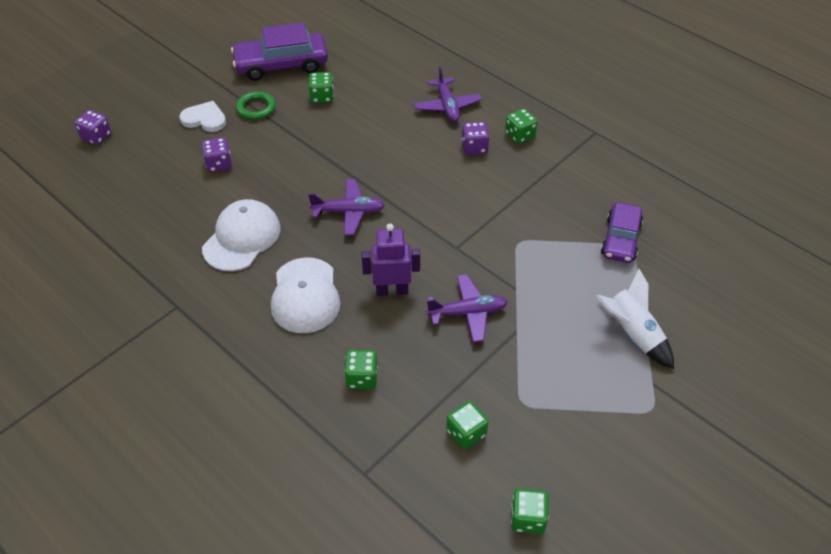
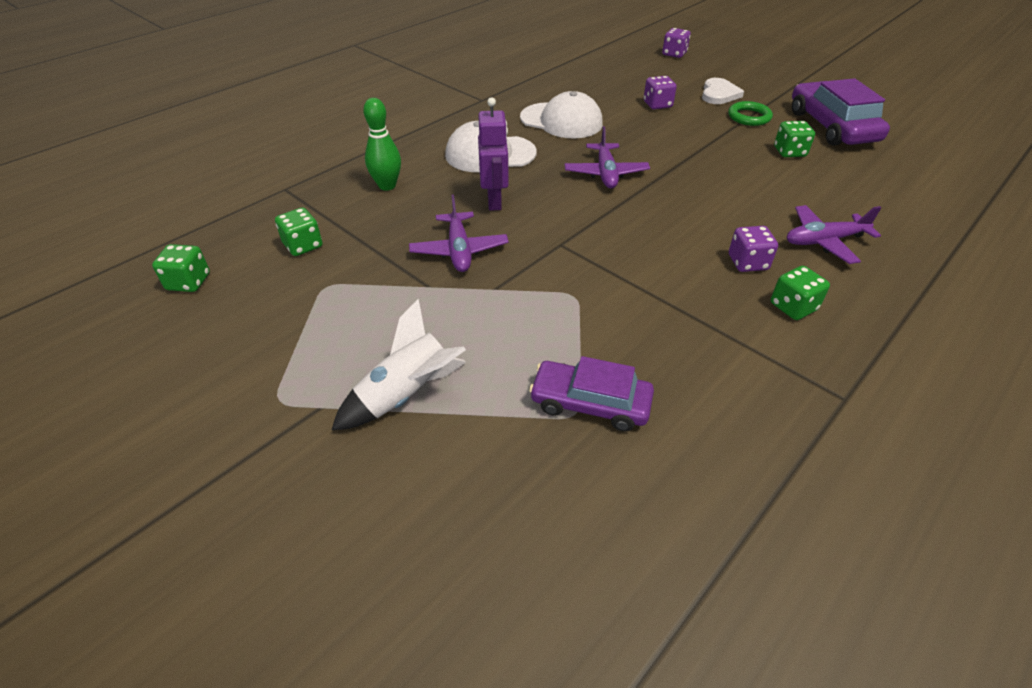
camera: 90 degrees right, 5 degrees down
green dice [344,350,378,389] -> green bowling pin [363,98,401,191]

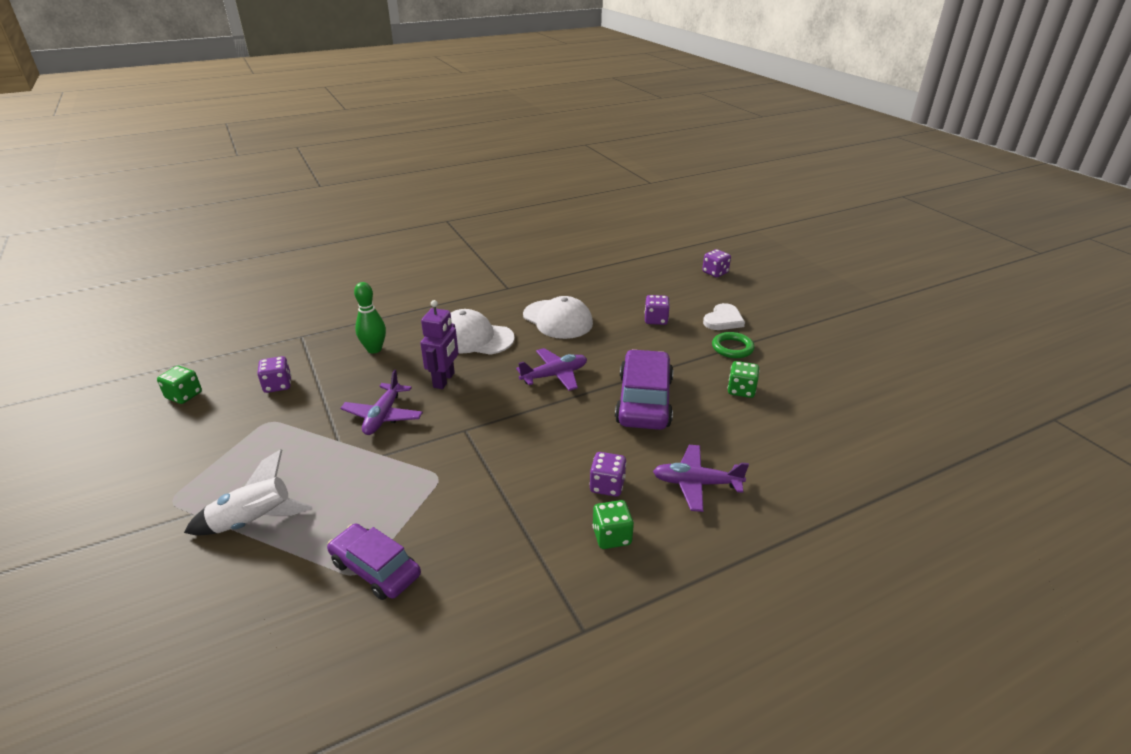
camera: 20 degrees right, 10 degrees down
green dice [275,208,322,256] -> purple dice [257,356,291,393]
purple plane [564,126,650,188] -> purple plane turned 135 degrees counterclockwise [516,348,587,391]
purple car [792,78,890,146] -> purple car moved to [615,349,673,430]

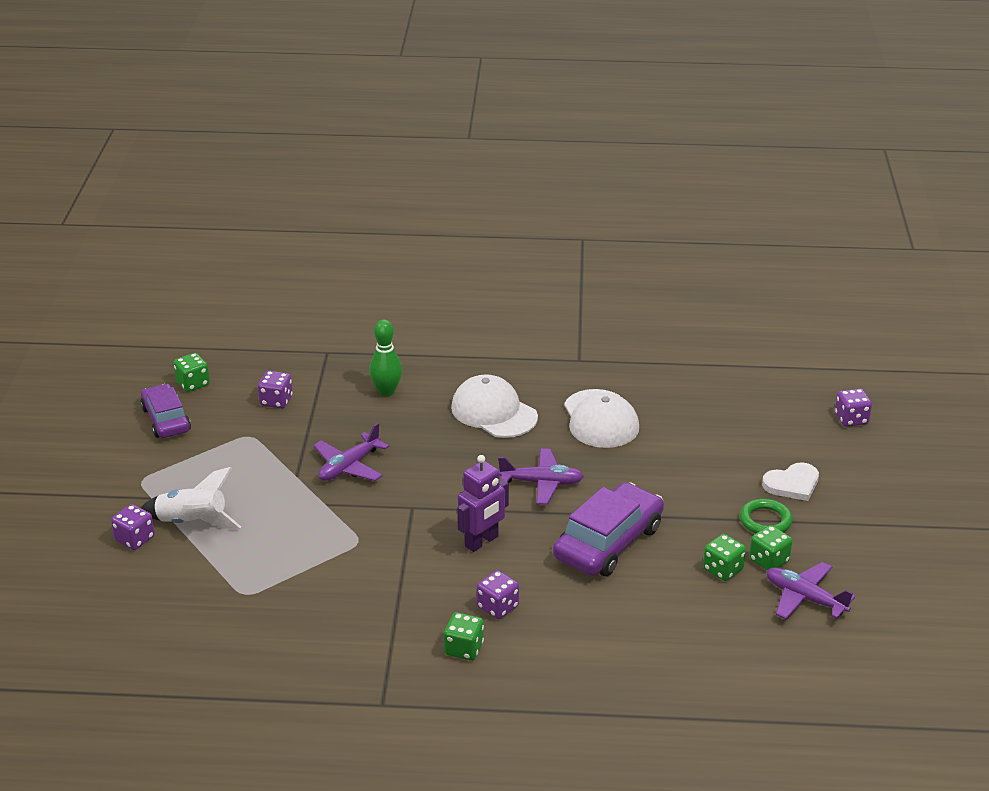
camera: 30 degrees right, 0 degrees up
purple car [327,523,421,600] -> purple car moved to [140,384,191,438]
purple robot [420,300,458,389] -> purple robot moved to [457,455,509,552]
purple dice [645,295,670,325] -> purple dice moved to [111,504,155,550]
purple plane [653,445,749,512] -> purple plane moved to [766,562,855,619]
none -> green dice [749,525,793,570]

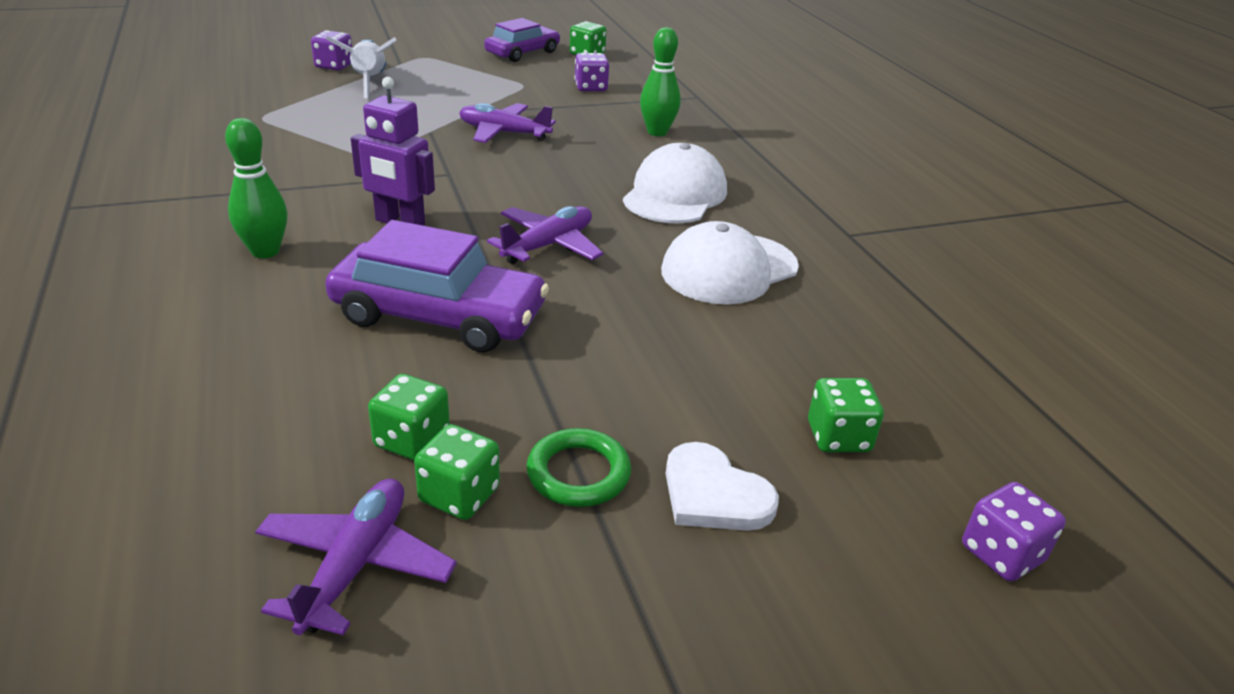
camera: 65 degrees right, 0 degrees up
green dice [444,612,484,660] -> green dice moved to [808,378,884,452]
purple dice [477,570,519,619] -> green bowling pin [225,118,287,258]
purple plane [498,448,584,505] -> purple plane turned 120 degrees counterclockwise [487,206,604,264]

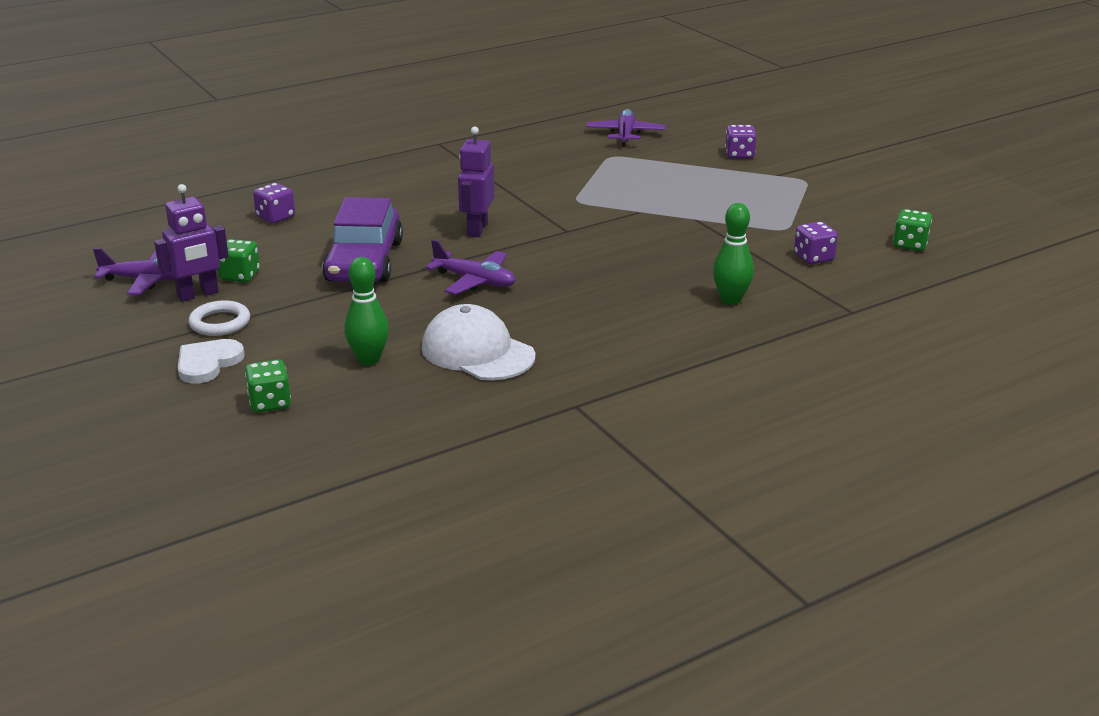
camera: 80 degrees right, 5 degrees down
green bowling pin [225,118,287,258] -> green bowling pin moved to [345,257,389,365]
white rocket [326,36,397,98] -> none
green dice [414,424,500,520] -> purple robot [154,184,229,302]
purple plane [459,103,556,143] -> purple plane moved to [586,109,665,146]
purple car [484,18,560,62] -> none
green ring [526,428,631,507] -> white ring [188,300,250,336]
white cap [623,143,727,223] -> none
purple dice [962,482,1066,582] -> purple dice moved to [253,183,295,224]

